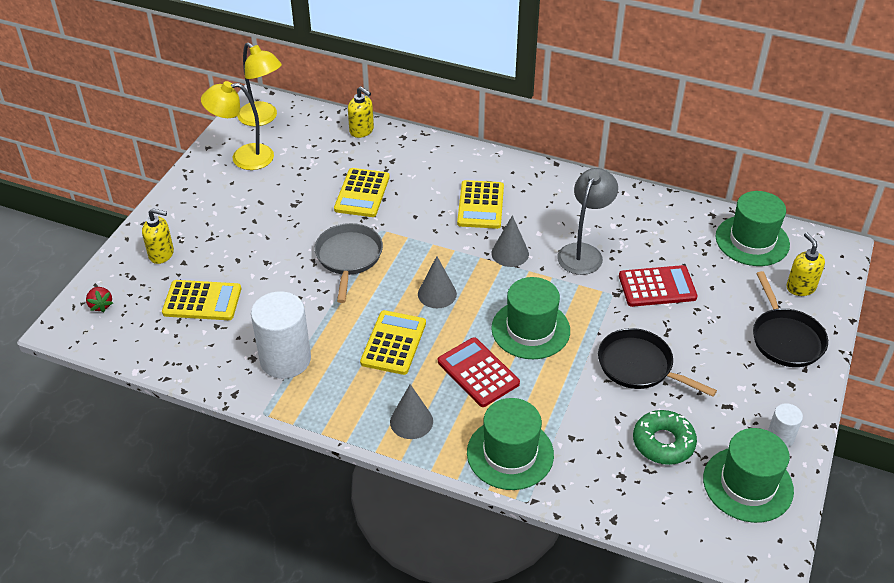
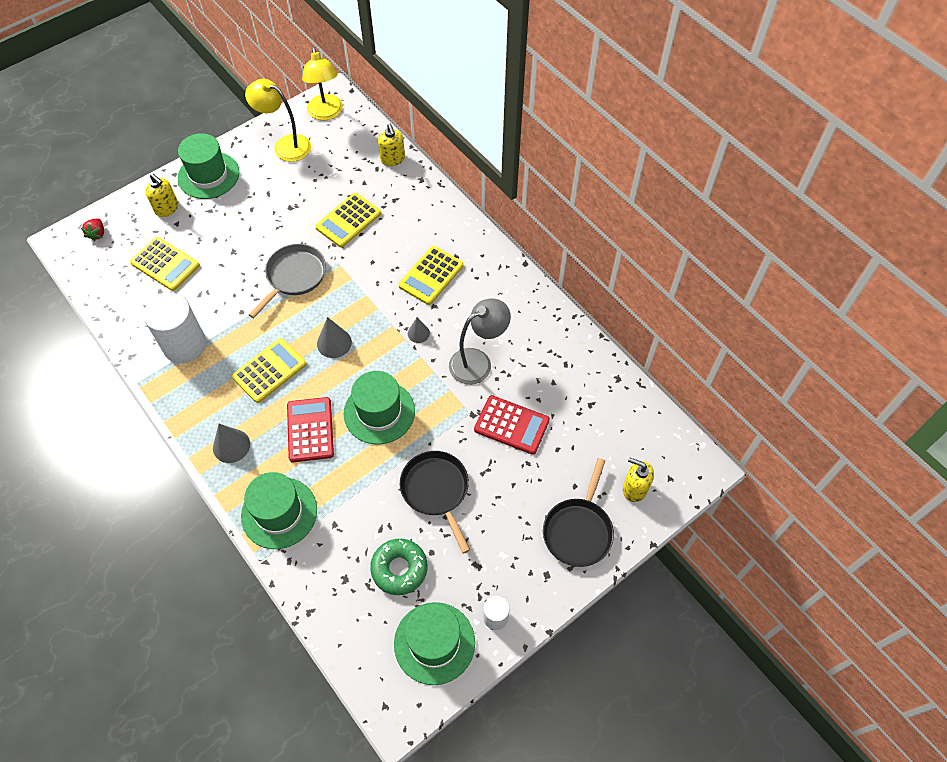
camera: 30 degrees right, 15 degrees up
grey cone [491,215,529,267] -> grey cone [408,317,430,343], size x0.64
green hat [715,191,790,266] -> green hat moved to [178,133,239,199]
yellow soap dispenser [786,233,825,296] -> yellow soap dispenser turned 75 degrees counterclockwise [623,457,654,502]

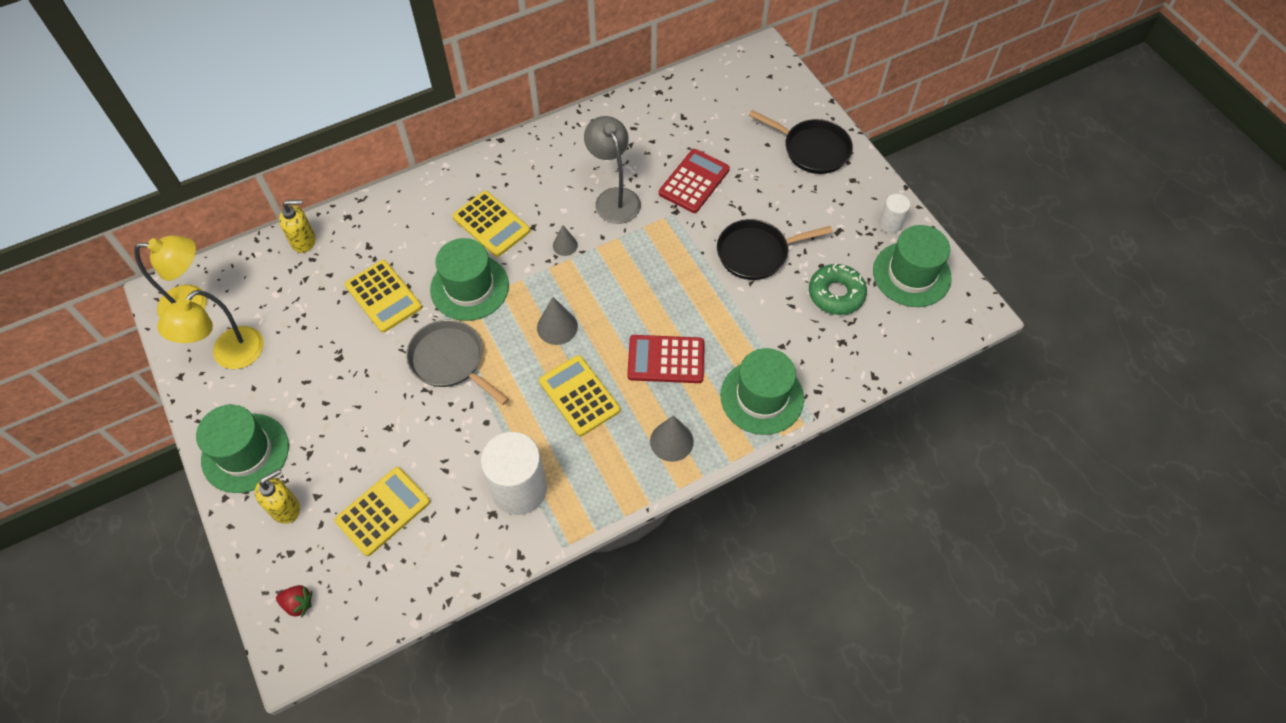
camera: 80 degrees left, 0 degrees up
green hat [344,371,415,444] -> green hat moved to [430,238,509,321]
yellow soap dispenser [623,457,654,502] -> none

